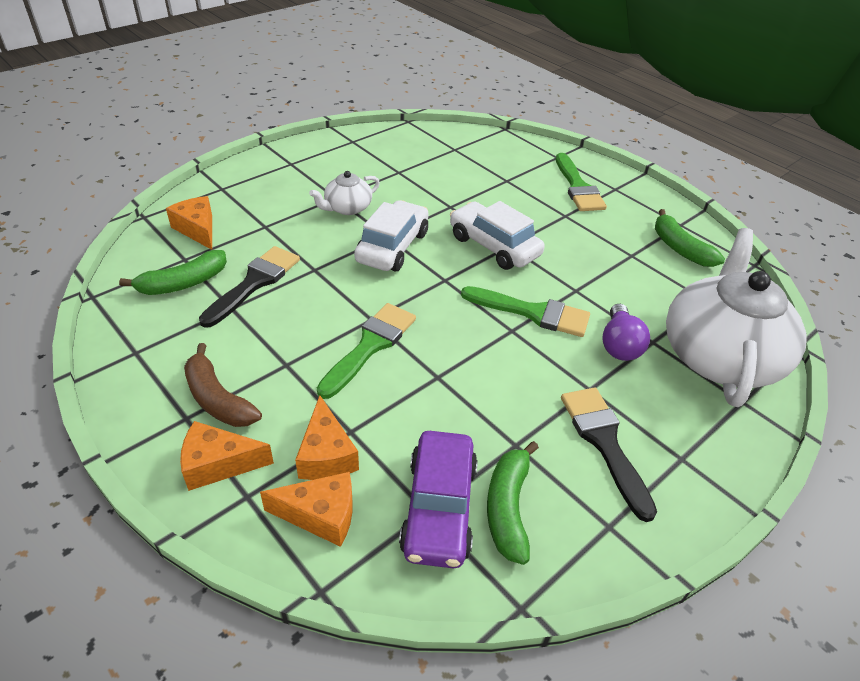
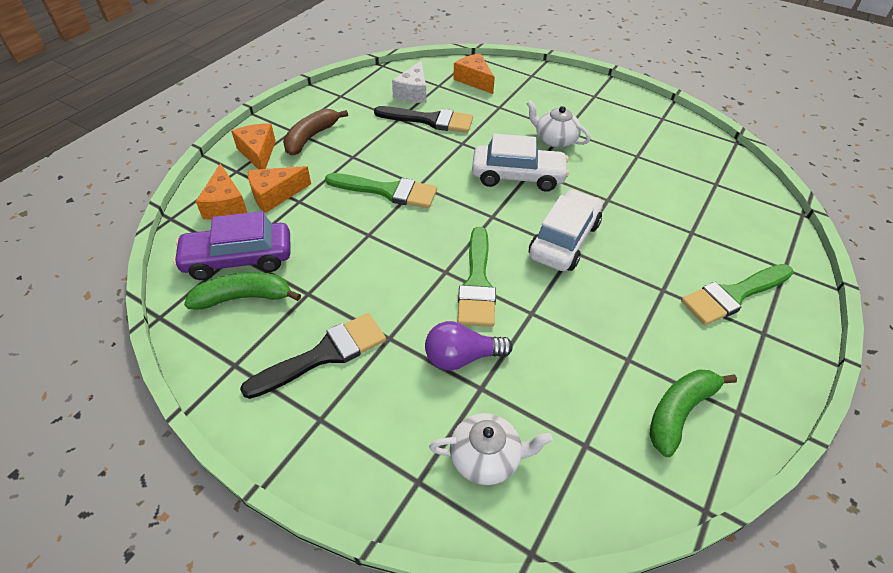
camera: 75 degrees right, 5 degrees up
green banana [119,250,227,295] -> white cheese [392,60,426,103]
orange cheese [166,196,212,250] -> orange cheese turned 75 degrees counterclockwise [453,53,495,94]
white teapot [666,228,806,407] -> white teapot [429,413,553,485], size x0.46

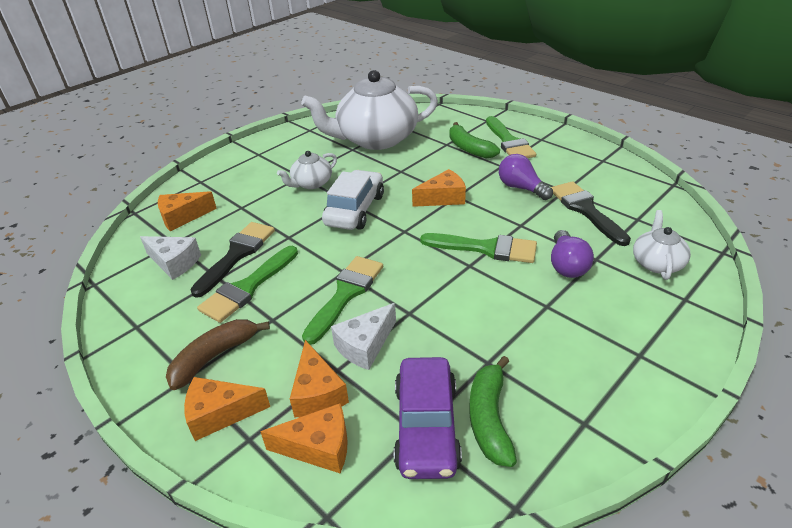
camera: 75 degrees left, 10 degrees down
black brush [240,313,386,399] -> black brush moved to [551,181,631,246]
brown banana [283,109,348,155] -> brown banana turned 90 degrees clockwise [166,319,270,390]
white car [529,189,603,271] -> orange cheese [412,169,466,207]
green banana [650,369,737,457] -> green banana moved to [449,122,500,159]
none -> green brush [197,246,298,323]
none -> white teapot [301,70,438,150]
none -> white cheese [331,303,396,370]
none -> purple light bulb [499,154,553,200]

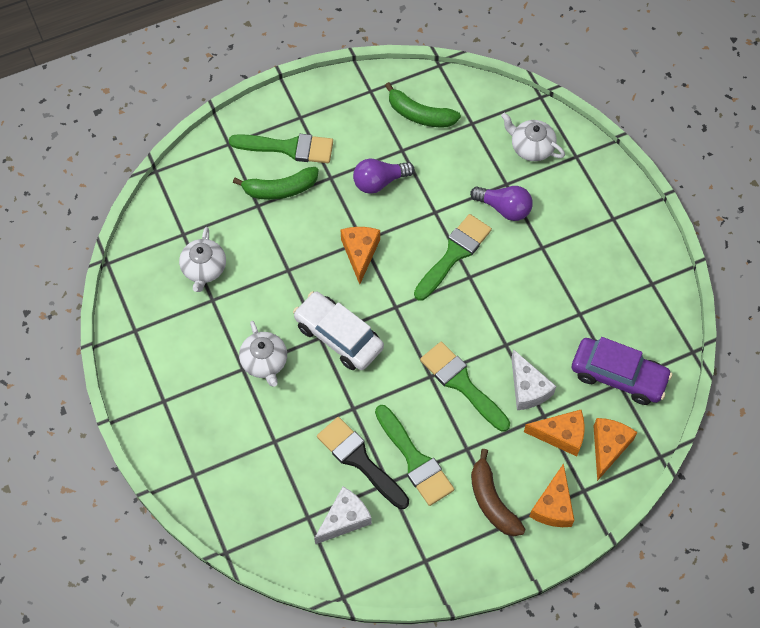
camera: 70 degrees left, 25 degrees up
orange cheese [158,191,217,231] -> none
white teapot [301,70,438,150] -> white teapot [179,227,226,292], size x0.46
green banana [469,356,517,467] -> green banana moved to [385,82,461,127]
black brush [551,181,631,246] -> none

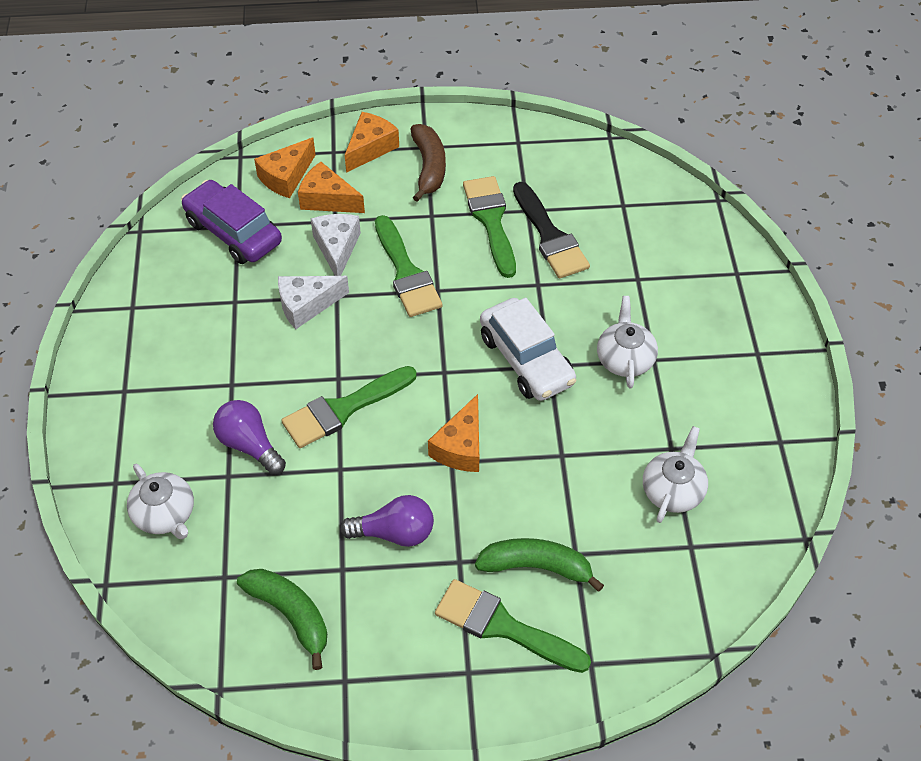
camera: 160 degrees left, 10 degrees down
white cheese [314,487,372,544] -> white cheese moved to [278,276,349,329]

